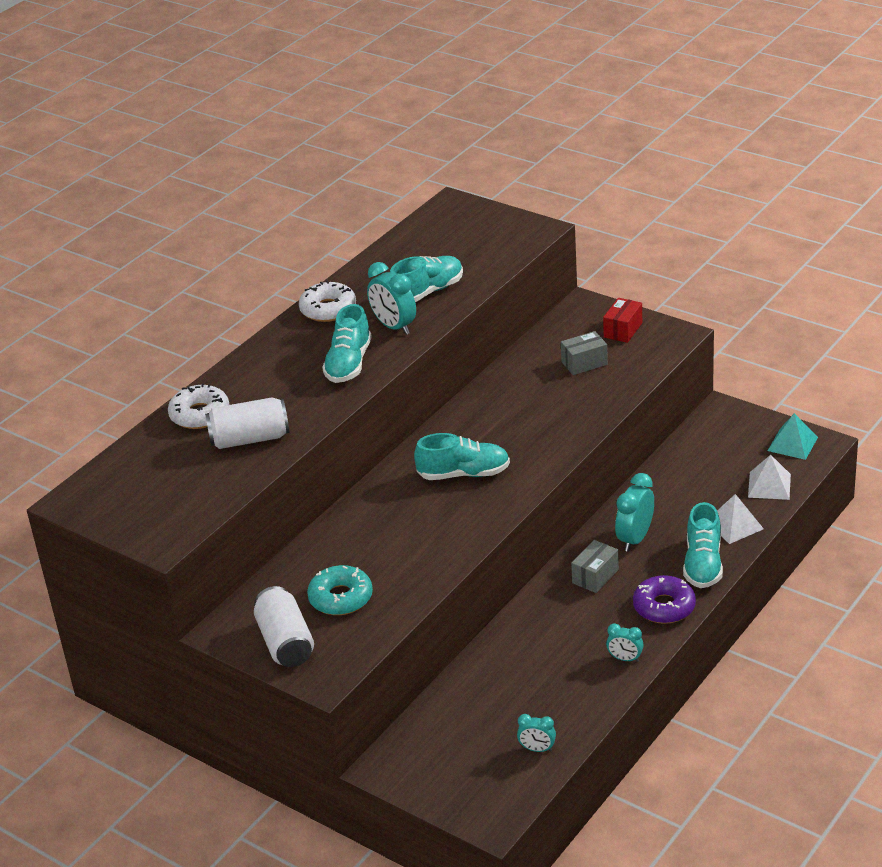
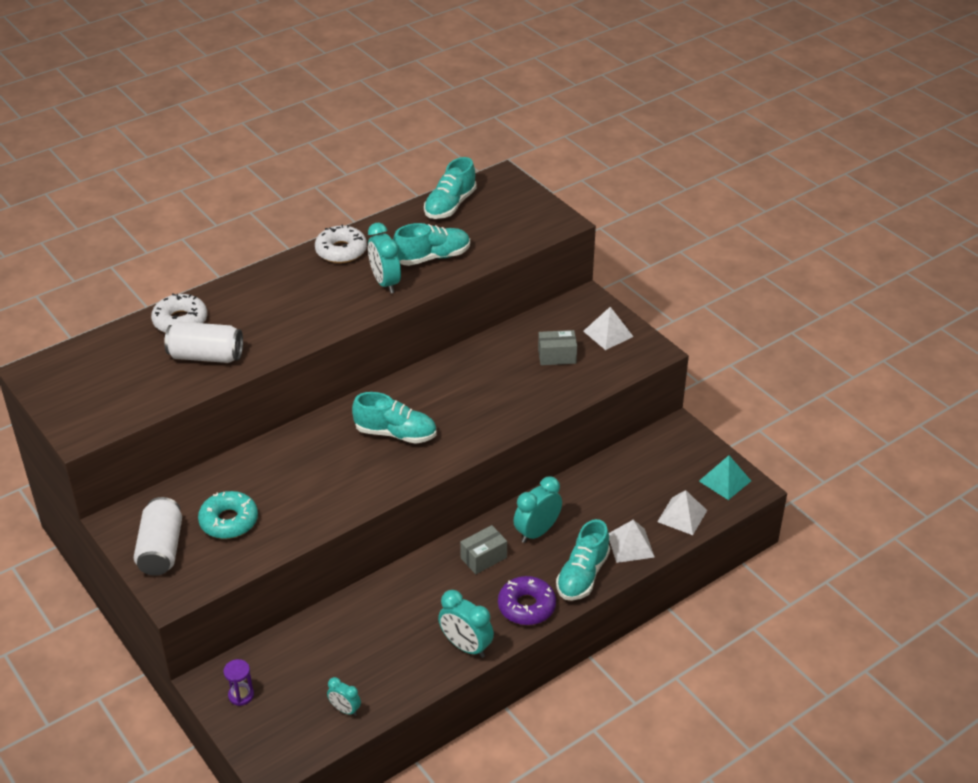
camera: 15 degrees right, 5 degrees up
turquoise shoe [322,304,372,383] -> turquoise shoe moved to [424,157,477,219]
red box [603,298,642,343] -> white pyramid [583,307,634,350]
turquoise clock [606,623,644,662] -> turquoise clock [438,590,494,658], size x1.72
none -> purple hourglass [224,659,254,706]

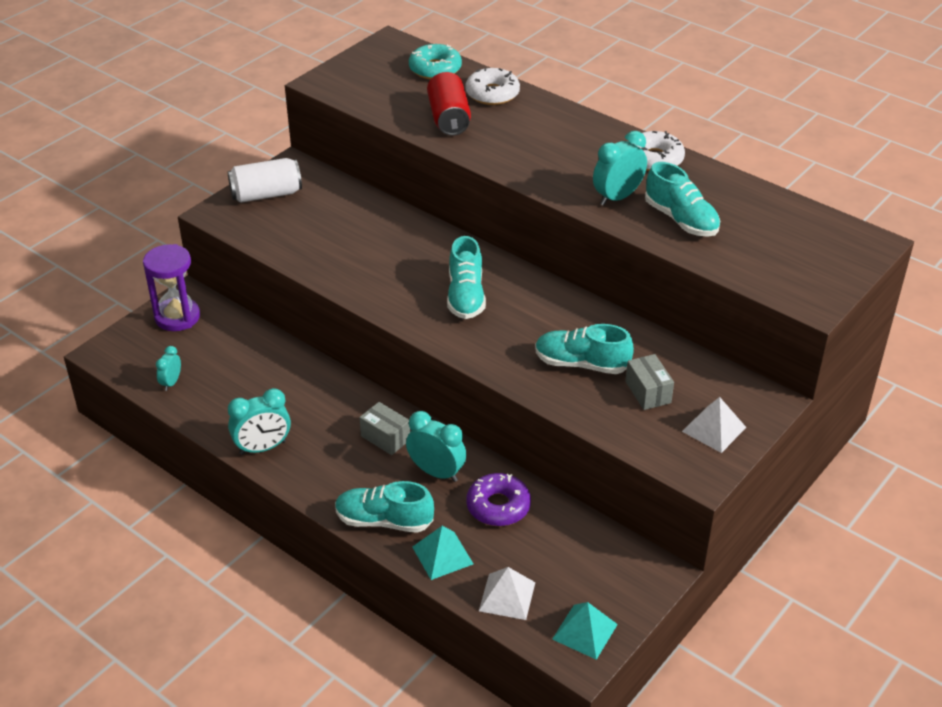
camera: 75 degrees right, 0 degrees up
white can [164,321,243,363] -> red can [427,72,471,136]
turquoise donut [198,491,258,539] -> turquoise donut moved to [409,44,462,79]
purple hourglass [224,659,254,706] -> purple hourglass [143,244,200,331], size x1.95
turquoise shoe [424,157,477,219] -> turquoise shoe moved to [535,324,634,374]
turquoise clock [438,590,494,658] -> turquoise clock turned 135 degrees counterclockwise [228,388,291,455]
purple donut [498,576,556,625] -> purple donut moved to [466,473,531,526]
white pyramid [609,520,655,563] -> turquoise pyramid [412,526,473,580]

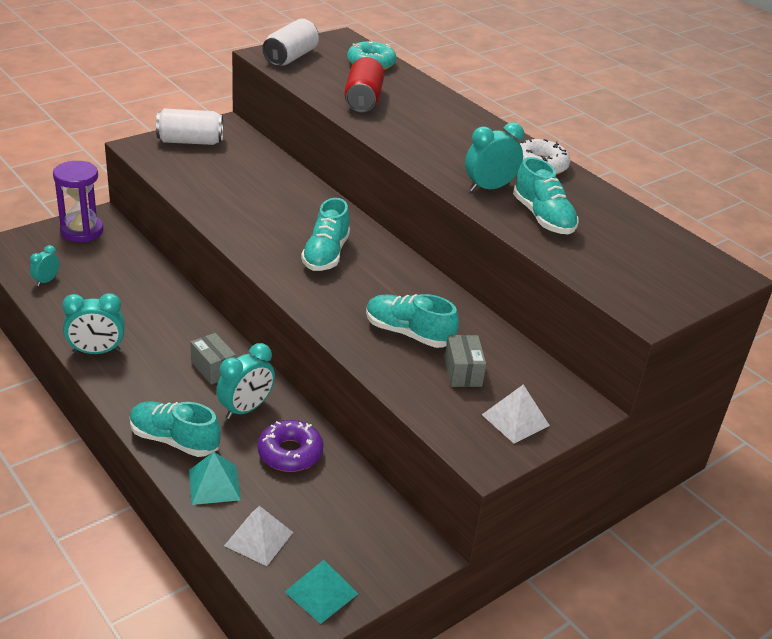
camera: 10 degrees right, 5 degrees down
turquoise clock [406,411,467,482] -> turquoise clock turned 90 degrees clockwise [216,343,275,419]
white donut [465,68,520,105] -> none
none -> white can [263,19,319,66]

